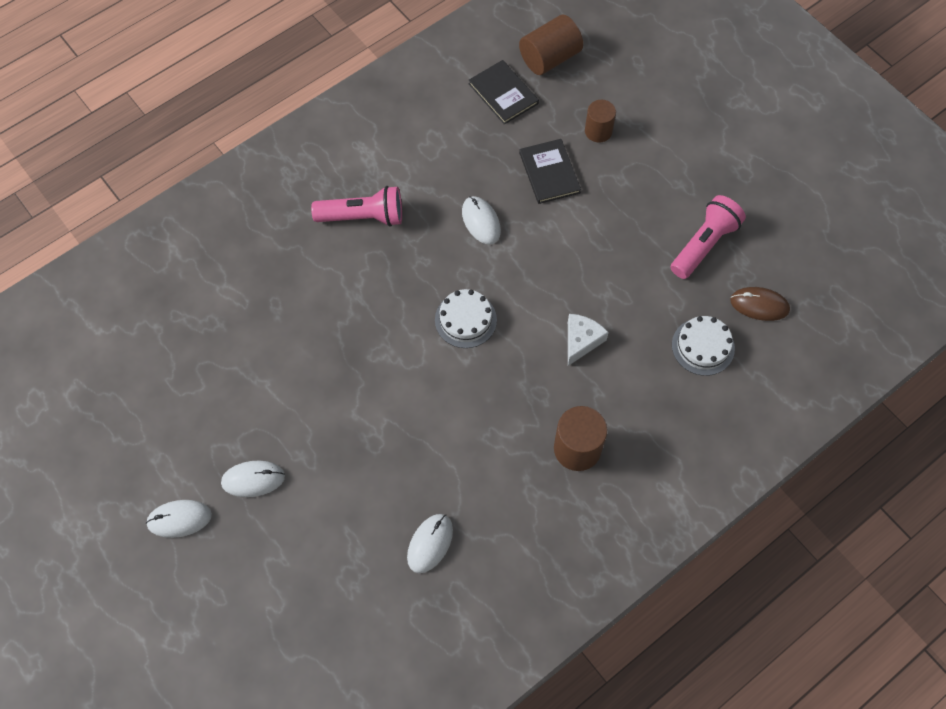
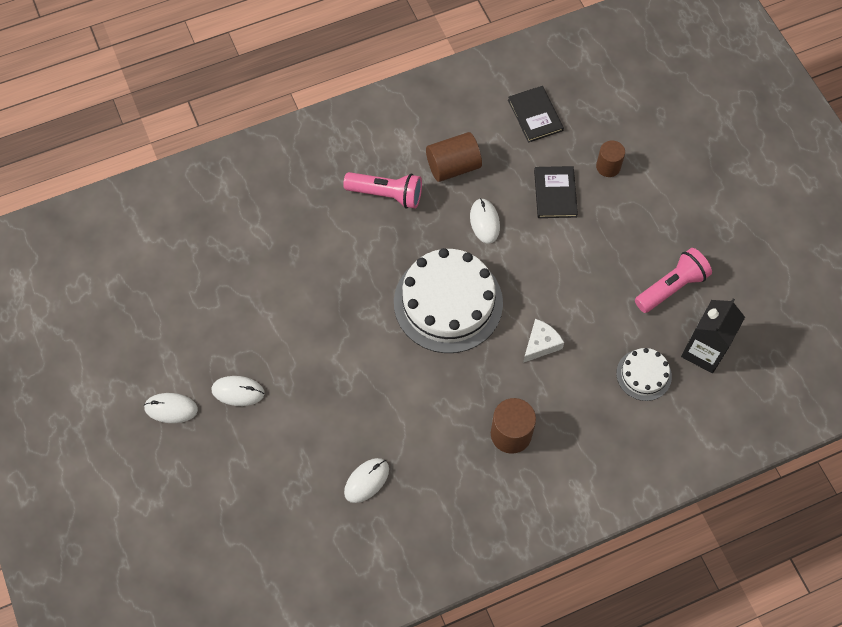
camera: 15 degrees right, 0 degrees up
white cake [435,289,497,348] -> white cake [394,248,503,353], size x2.03
brown cylinder [519,15,583,75] -> brown cylinder moved to [426,132,482,182]
brown mouse [730,287,790,321] -> black carton [681,299,745,373]

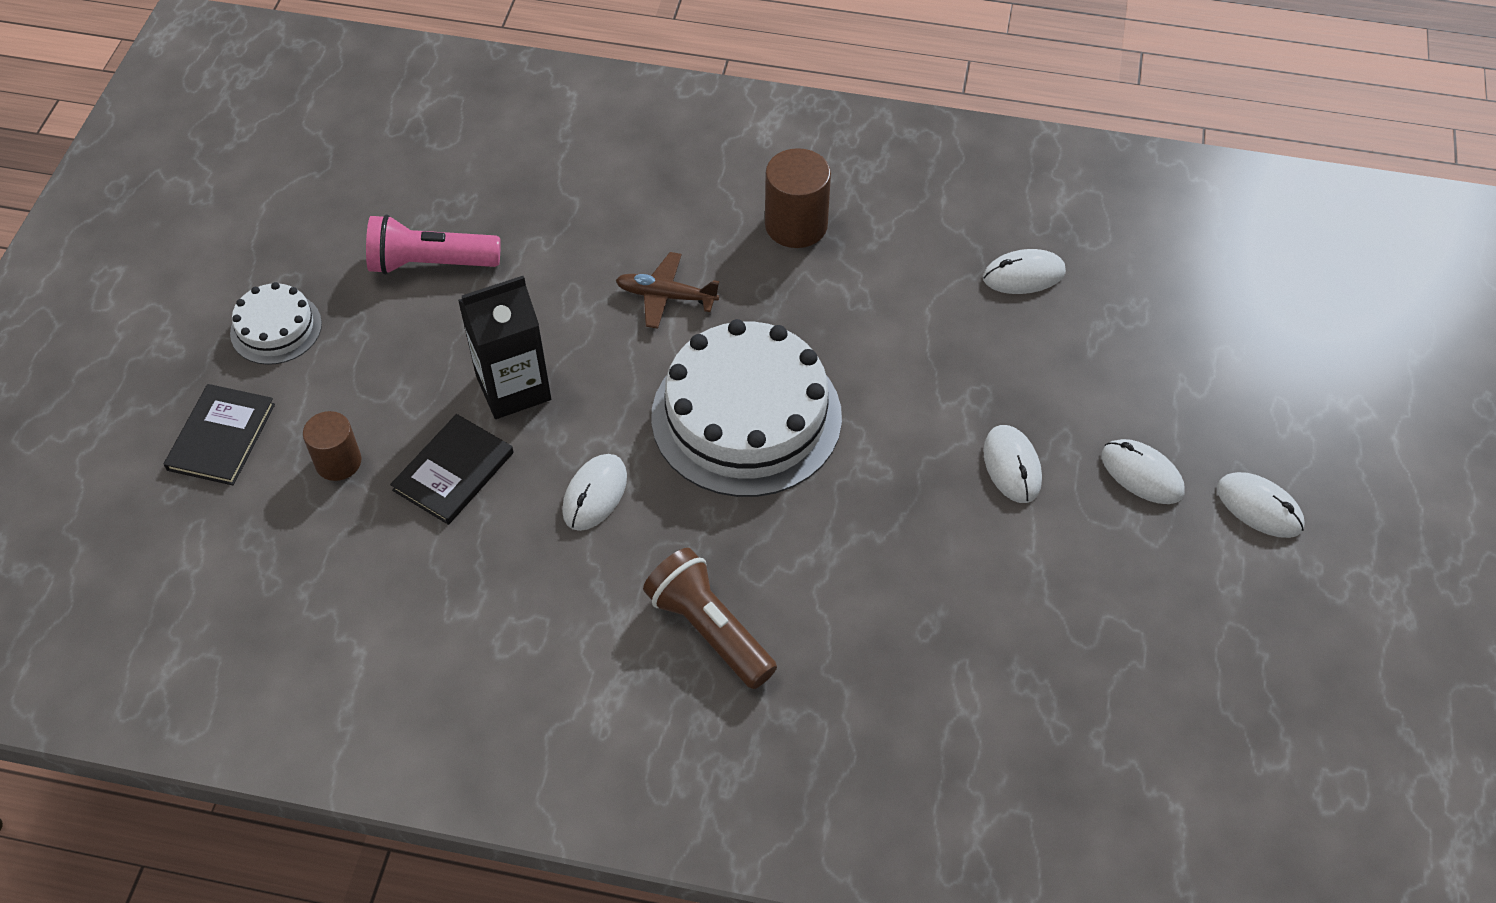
camera: 145 degrees left, 10 degrees down
pink flashlight [343,172,422,208] -> brown flashlight [643,548,777,689]
brown cylinder [426,132,482,182] -> none
black book [508,86,564,143] -> black book moved to [164,384,275,485]
white cheese [523,319,564,363] -> brown plane [616,252,719,329]
white cake [616,348,672,401] -> white cake moved to [230,282,322,365]
black carton [681,299,745,373] -> black carton moved to [458,276,551,419]
none -> white mouse [983,425,1042,503]

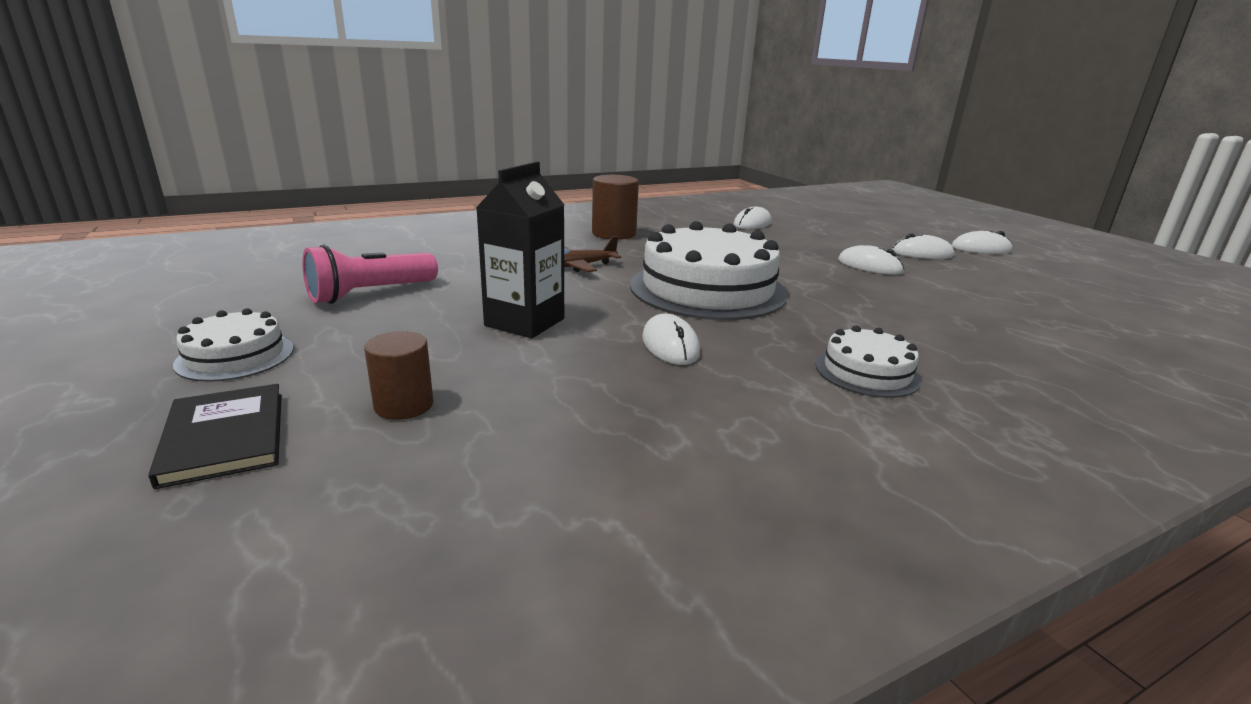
camera: 40 degrees left, 30 degrees down
black book [390,414,514,525] -> none
brown flashlight [643,548,777,689] -> white cake [816,326,922,398]

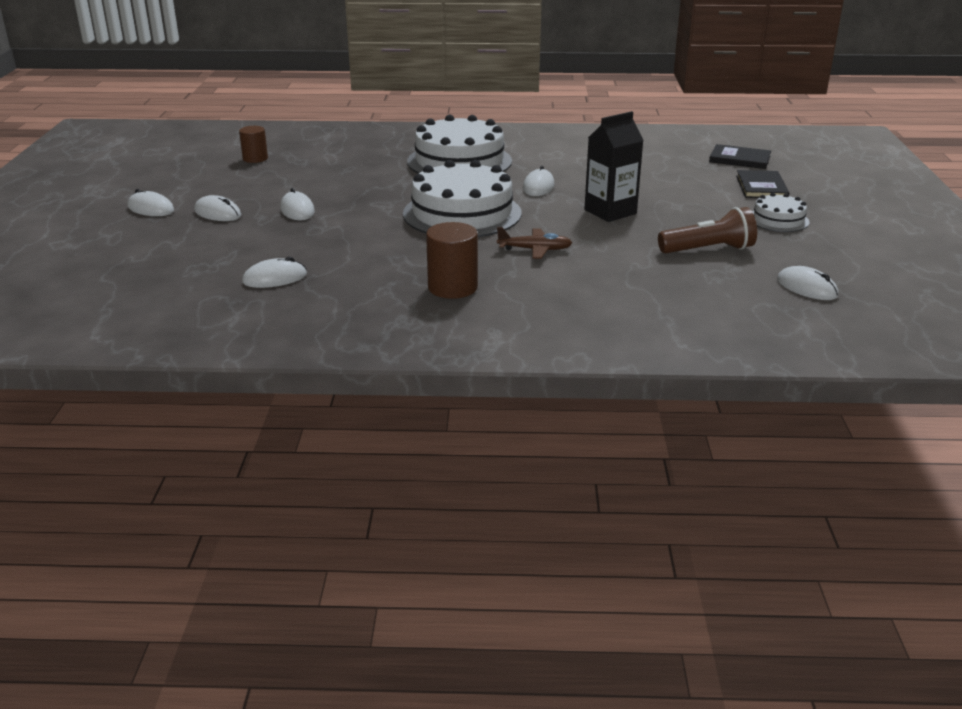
camera: 150 degrees left, 5 degrees up
pink flashlight [302,244,438,304] -> brown flashlight [658,207,757,253]
brown cylinder [364,331,434,420] -> brown cylinder moved to [239,126,268,163]
white cake [816,326,922,398] -> white cake [407,115,512,174], size x2.03
none -> black book [709,144,771,169]
none -> white mouse [777,266,839,300]

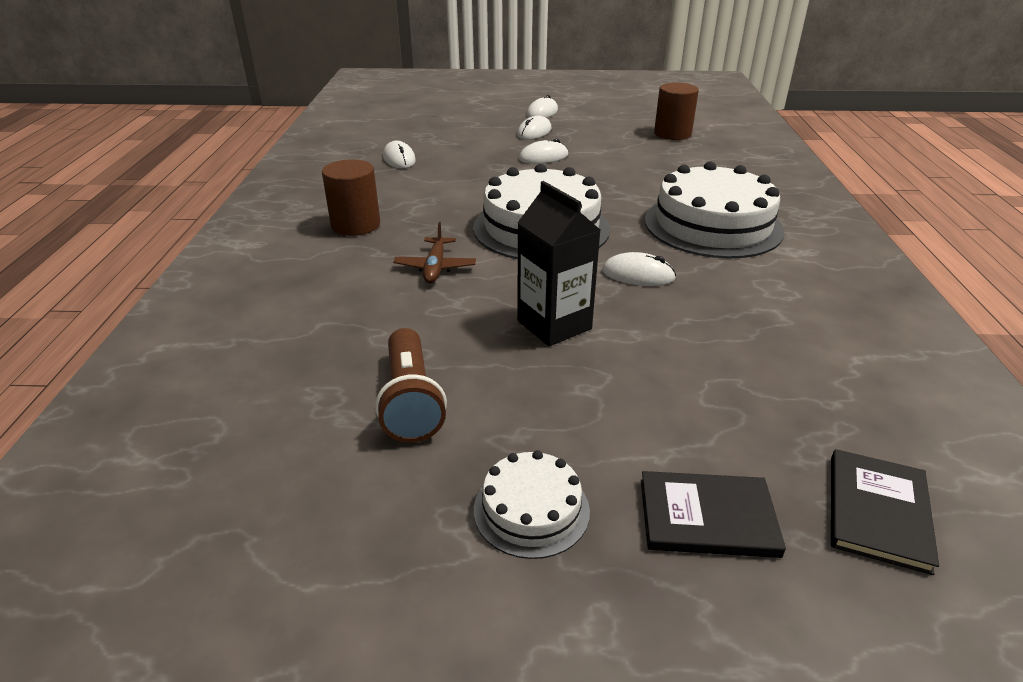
camera: 90 degrees right, 5 degrees up
brown cylinder [239,126,268,163] -> brown cylinder [654,82,699,140], size x1.51
white mouse [777,266,839,300] -> none

